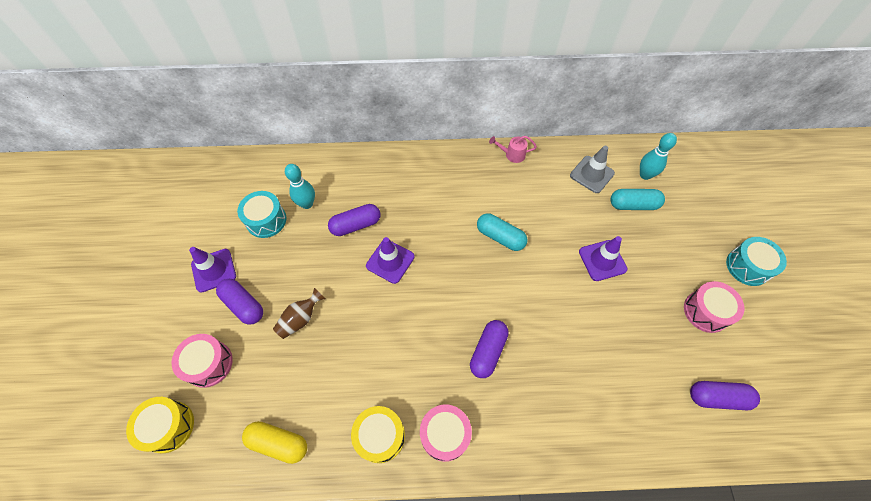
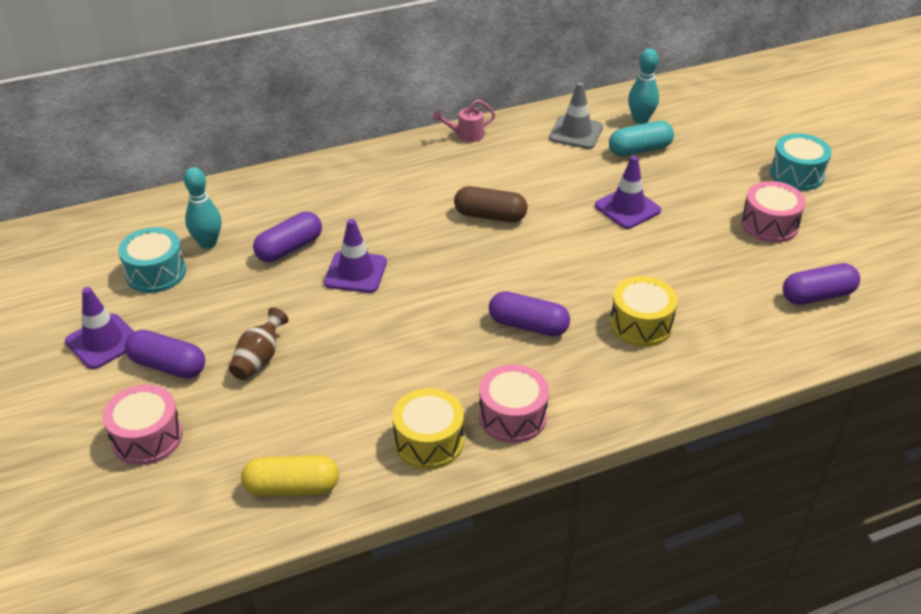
camera: 20 degrees left, 20 degrees down
yellow drum [126,397,194,453] -> yellow drum moved to [610,276,678,347]
purple capsule [470,320,509,378] -> purple capsule turned 75 degrees counterclockwise [489,291,570,337]
turquoise capsule [477,213,527,251] -> brown capsule [454,186,527,222]

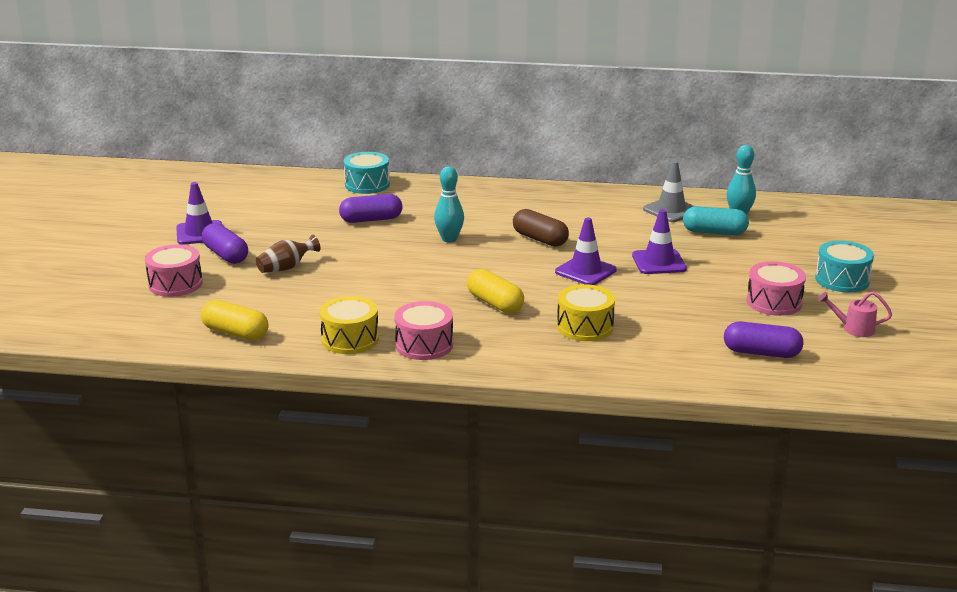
camera: 30 degrees right, 15 degrees down
turquoise drum [118,227,186,293] -> turquoise drum moved to [344,152,390,194]
turquoise bowling pin [184,167,221,249] -> turquoise bowling pin moved to [434,166,464,243]
purple traffic cone [324,219,387,293] -> purple traffic cone moved to [555,218,617,285]
pink watering can [433,100,495,142] -> pink watering can moved to [818,291,892,337]
purple capsule [489,291,570,337] -> yellow capsule [467,269,524,313]

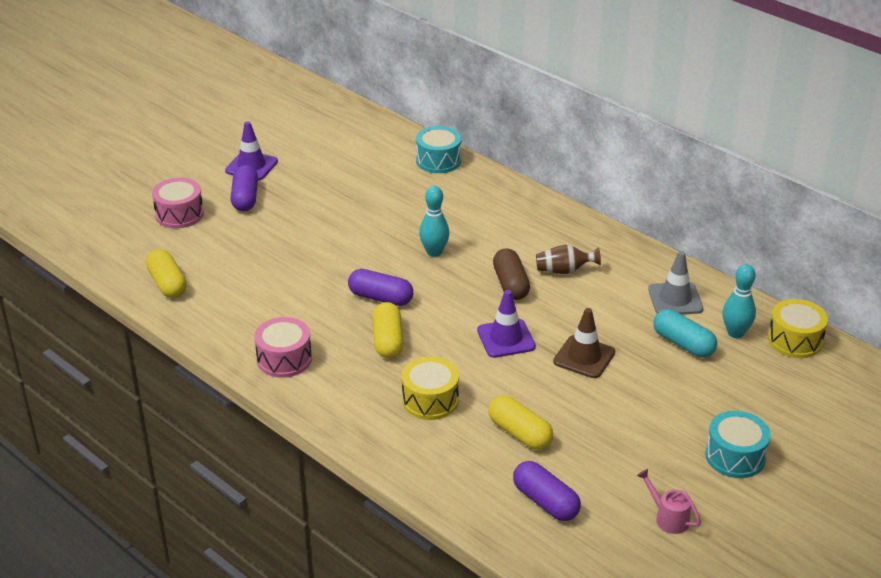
camera: 35 degrees right, 10 degrees up
brown vase [256,234,320,273] -> brown vase moved to [536,245,601,274]
yellow drum [320,296,379,354] -> yellow drum moved to [768,299,828,358]
purple capsule [339,194,402,223] -> purple capsule moved to [348,269,414,306]
purple traffic cone [632,209,687,274] -> brown traffic cone [553,308,615,378]
pink drum [747,261,806,316] -> none
none -> yellow capsule [489,395,553,450]

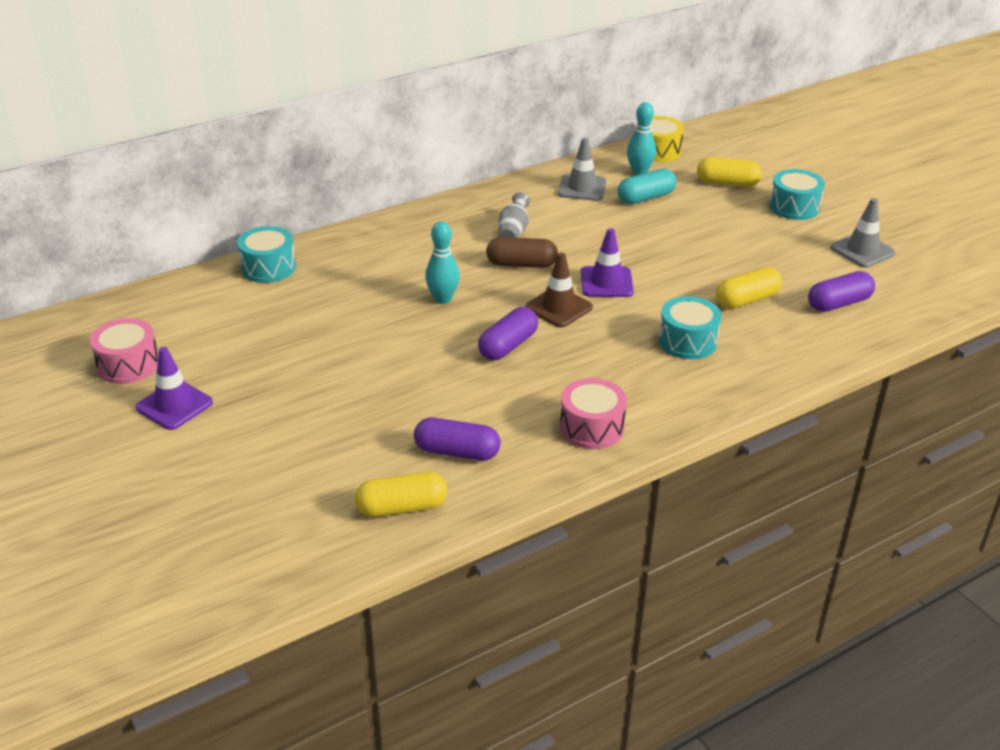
camera: 75 degrees left, 0 degrees up
pink drum [152,178,204,228] -> pink drum moved to [90,318,158,384]
purple capsule [230,165,258,211] -> purple capsule moved to [414,418,501,461]
yellow capsule [372,302,404,358] -> yellow capsule moved to [697,157,762,187]
yellow drum [402,356,459,420] -> turquoise drum [658,296,722,359]
brown vase [536,245,601,274] -> grey vase [499,192,530,238]
brown traffic cone [553,308,615,378] -> brown traffic cone moved to [525,253,593,328]
pink watering can [637,469,701,534] -> grey traffic cone [831,198,895,268]

